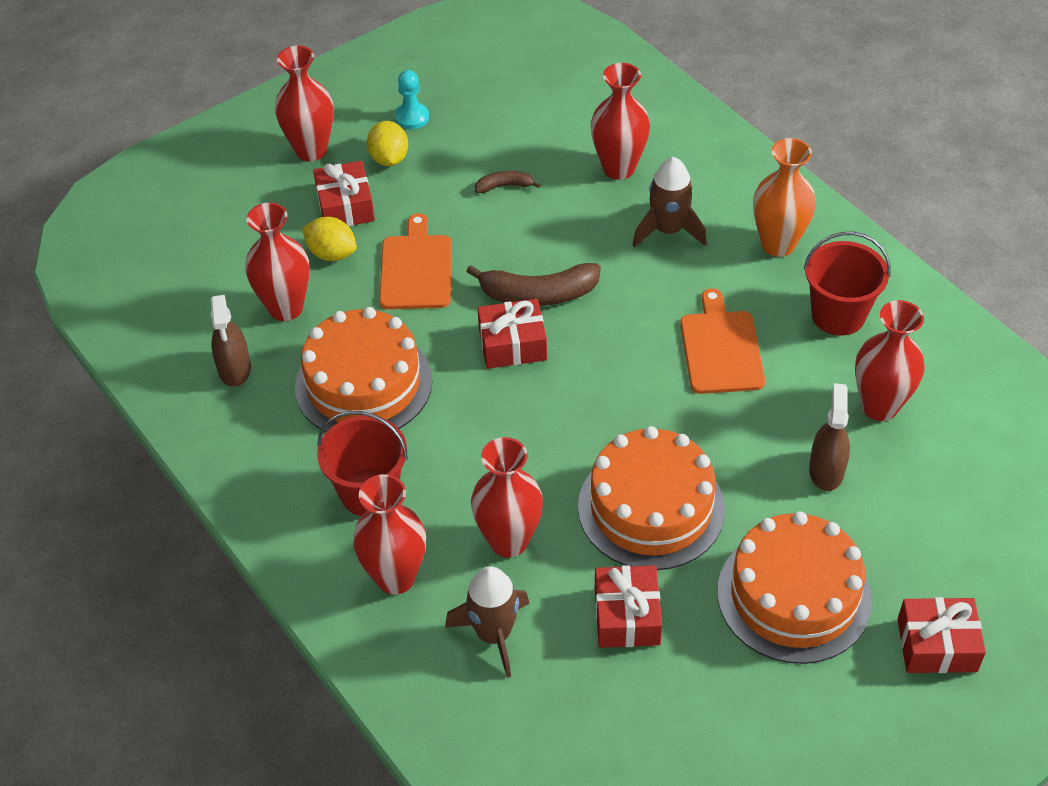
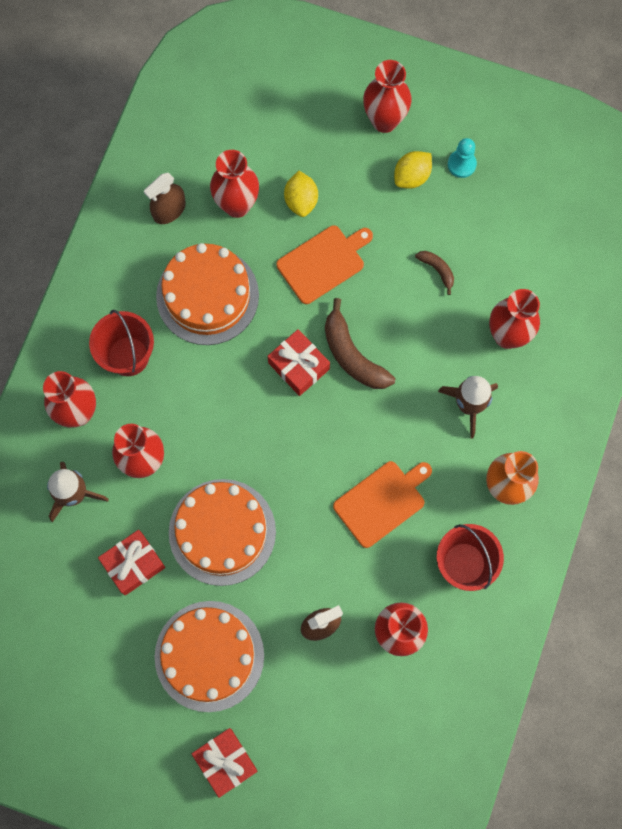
camera: 55 degrees right, 25 degrees up
red gift [313,161,375,226] -> none

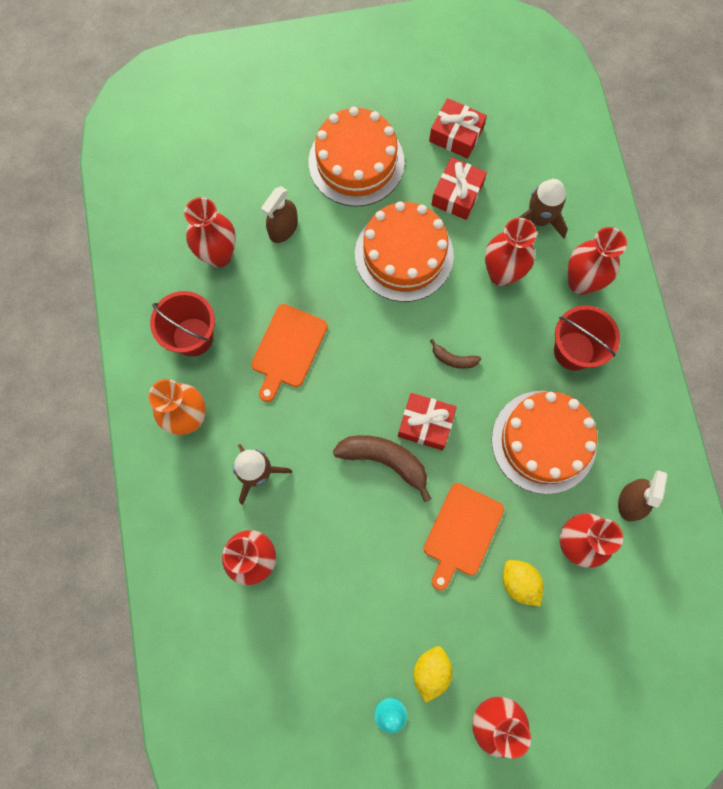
camera: 150 degrees right, 0 degrees up
red gift [192,728,258,798] -> red gift moved to [429,98,487,159]
brown banana [415,251,454,295] -> brown banana moved to [430,339,481,369]

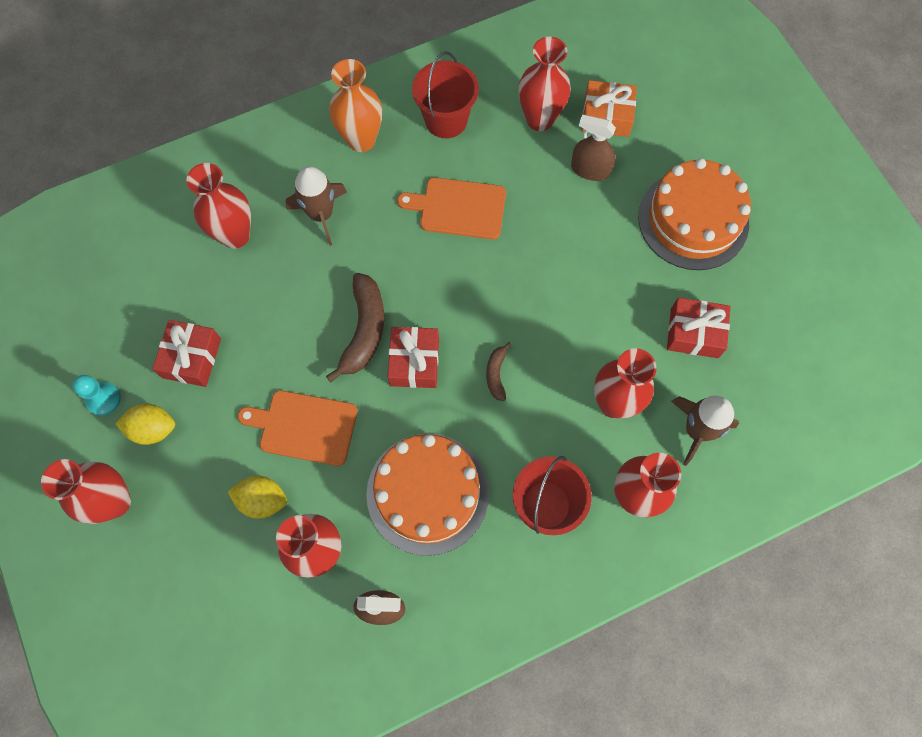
camera: 75 degrees right, 5 degrees down
orange cake [355,201,454,302] -> none
red gift [429,98,487,159] -> red gift moved to [152,320,221,387]
yellow lemon [503,560,544,606] -> yellow lemon turned 60 degrees clockwise [228,476,287,519]
none -> orange gift [581,80,637,137]

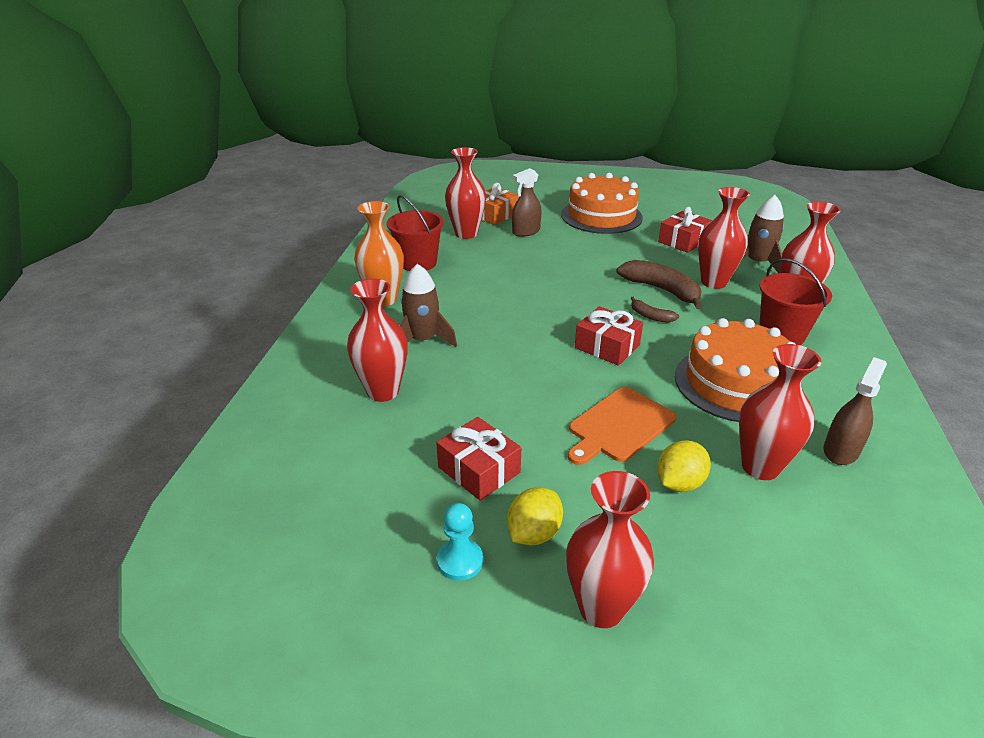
camera: 55 degrees left, 35 degrees down
brown banana [326,273,384,382] -> brown banana moved to [616,260,703,309]
orange cutting board [397,177,506,239] -> none

